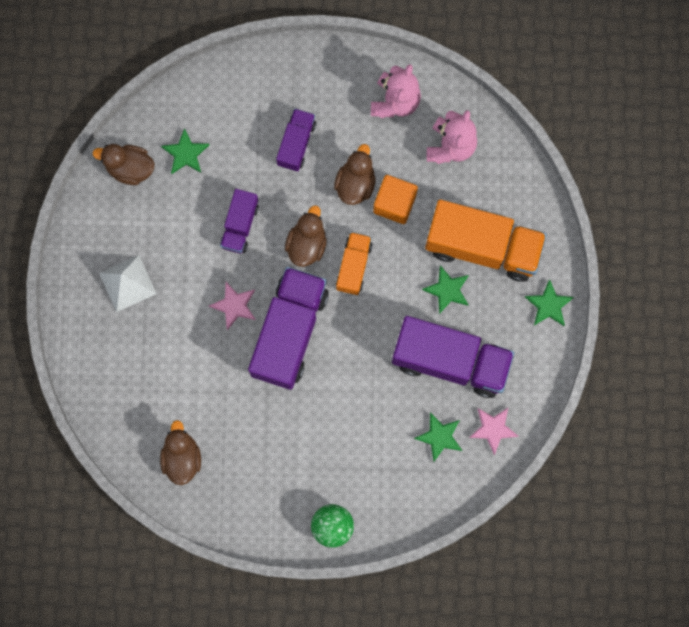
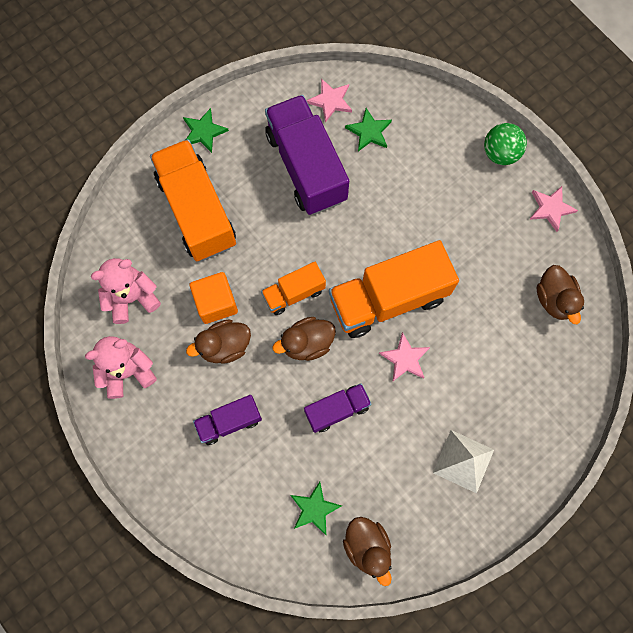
camera: 130 degrees left, 5 degrees down
brown duck [160,420,201,485] -> brown duck turned 60 degrees counterclockwise [537,265,584,324]
purple truck [248,267,329,390] -> orange truck [329,240,459,338]
green star [422,265,469,314] -> none
none -> pink star [529,186,578,232]

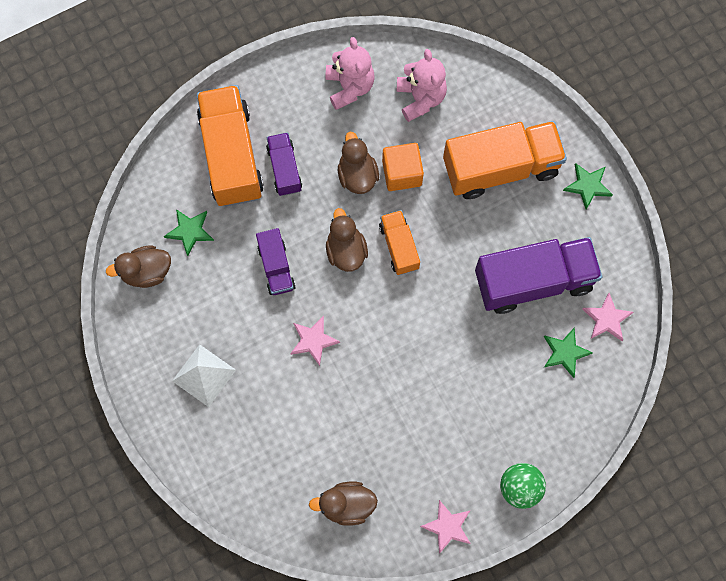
camera: 100 degrees right, 0 degrees up
orange truck [329,240,459,338] -> orange truck moved to [197,85,264,206]

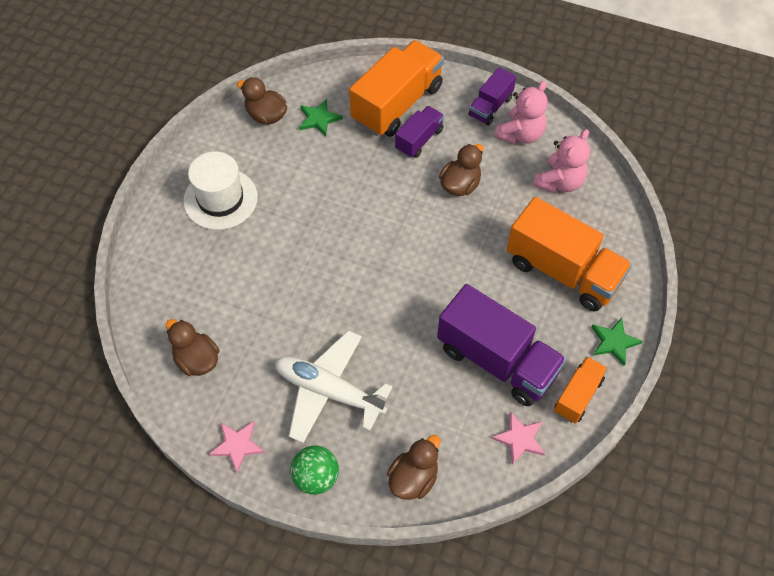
camera: 50 degrees right, 15 degrees down
white pyramid [172,344,236,407] -> white hat [183,151,258,230]
purple truck [256,228,296,295] -> purple truck moved to [468,67,516,126]
pink star [290,316,340,366] -> none
brown duck [326,208,368,272] -> brown duck moved to [387,435,441,500]
orange truck [379,210,420,275] -> orange truck moved to [554,356,608,424]
orange cube [382,143,424,191] -> none
green star [544,328,593,378] -> none
none -> white plane [275,330,393,443]

